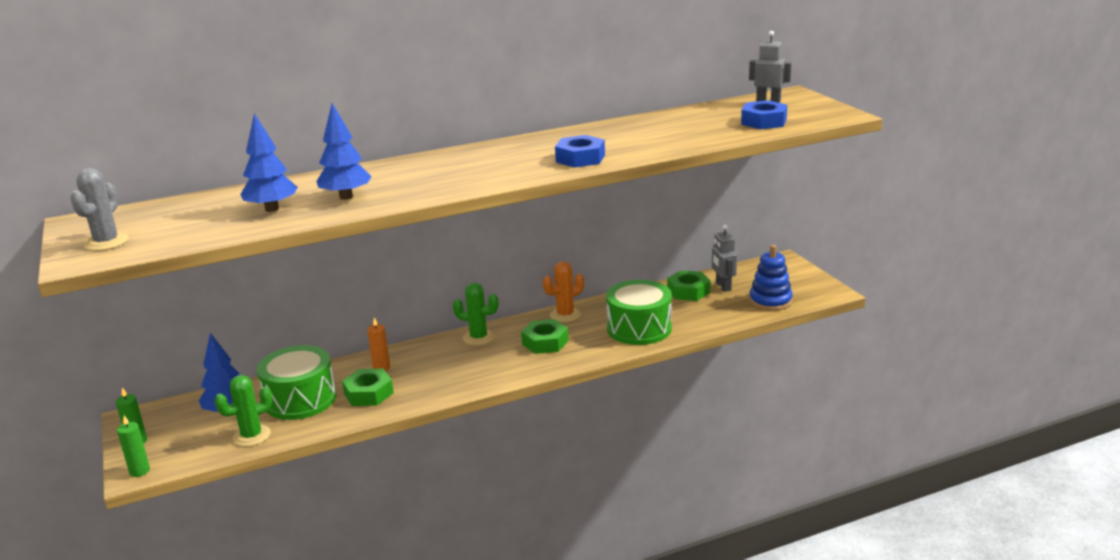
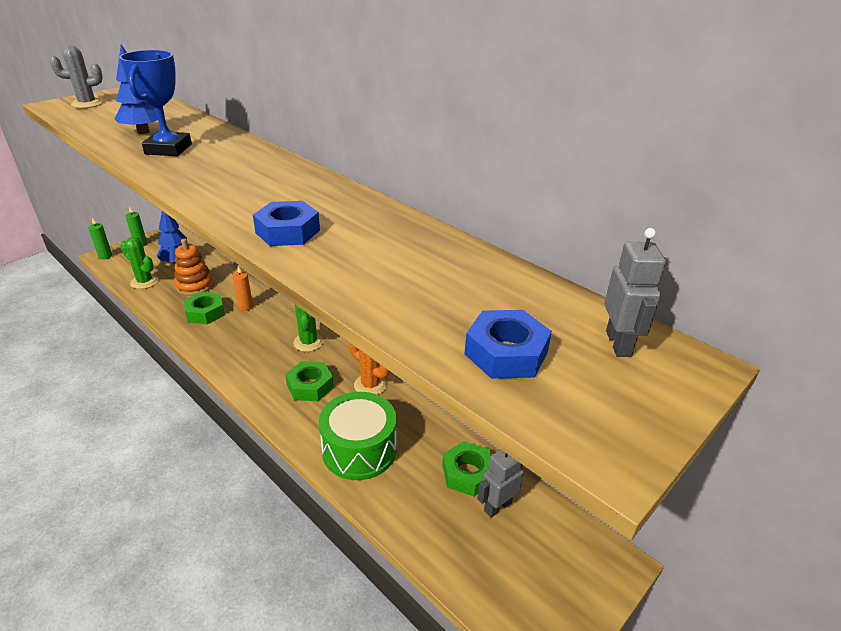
camera: 65 degrees right, 10 degrees up
green drum [257,345,336,420] -> orange stacking toy [174,239,214,296]
blue tree [316,103,372,200] -> blue trophy [119,50,192,156]
blue stacking toy [749,245,793,311] -> none

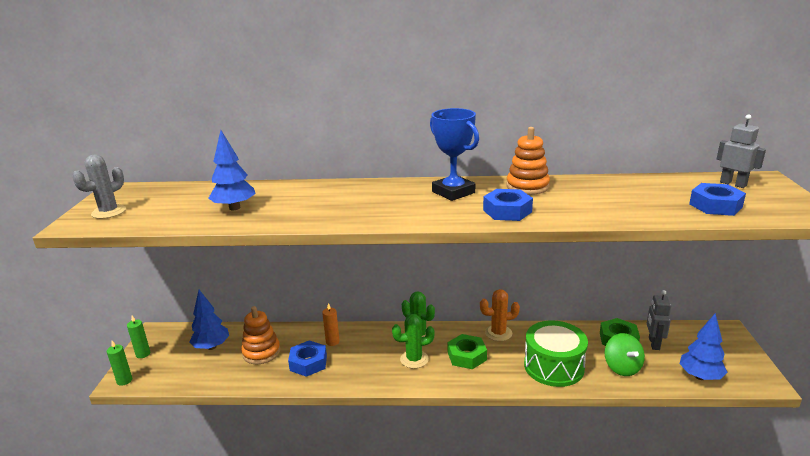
camera: 40 degrees left, 10 degrees down
blue trophy [119,50,192,156] -> blue trophy moved to [430,108,479,201]
green cactus [120,237,159,289] -> green cactus moved to [392,314,435,369]
green nut [184,292,225,324] -> blue nut [288,340,327,377]
none -> orange stacking toy [506,127,550,195]
none -> green spinning top [604,333,645,376]
none -> blue tree [679,313,728,380]

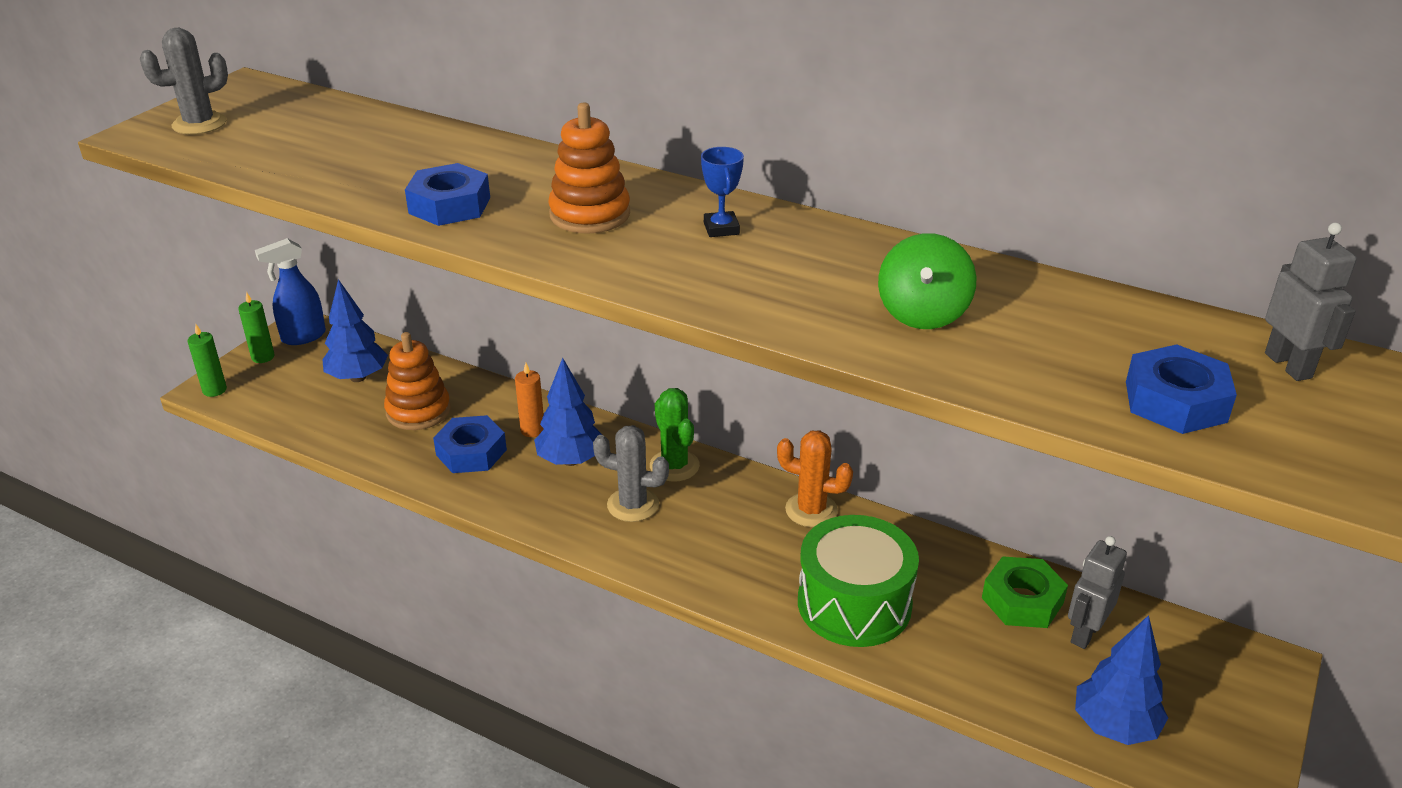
camera: 25 degrees right, 10 degrees up
blue tree [208,130,256,210] -> blue tree moved to [534,358,602,466]
green cactus [392,314,435,369] -> grey cactus [593,425,669,522]
blue trophy [430,108,479,201] -> blue trophy [701,147,744,237], size x0.52
green nut [448,334,487,369] -> none
blue nut [483,189,533,221] -> blue nut moved to [405,163,490,226]
orange stacking toy [506,127,550,195] -> orange stacking toy moved to [548,103,630,234]
green spinning top [604,333,645,376] -> green spinning top moved to [878,233,976,329]
none -> blue spray bottle [255,238,326,345]

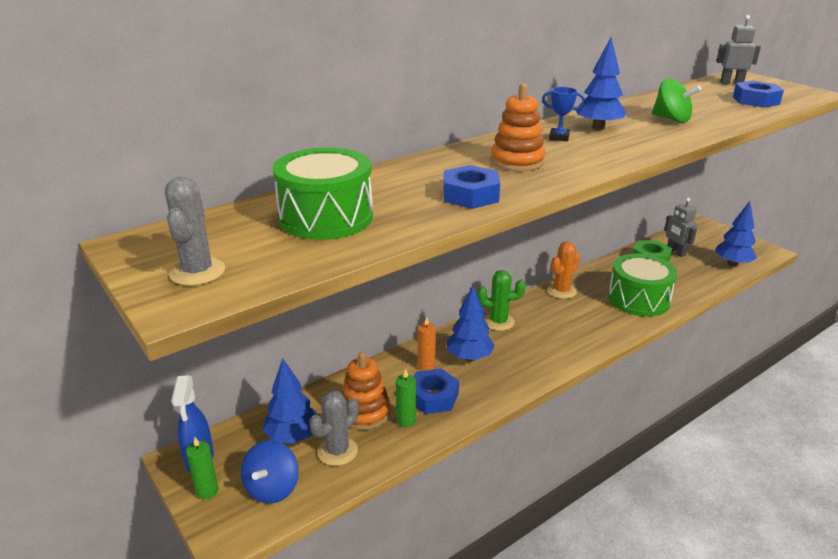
camera: 65 degrees left, 5 degrees down
green candle [188,324,227,397] -> green candle moved to [396,369,416,427]
grey cactus [593,425,669,522] -> grey cactus moved to [309,390,359,466]
none -> blue spinning top [241,440,299,504]
none -> green drum [273,147,373,240]
none -> blue tree [576,38,626,130]

